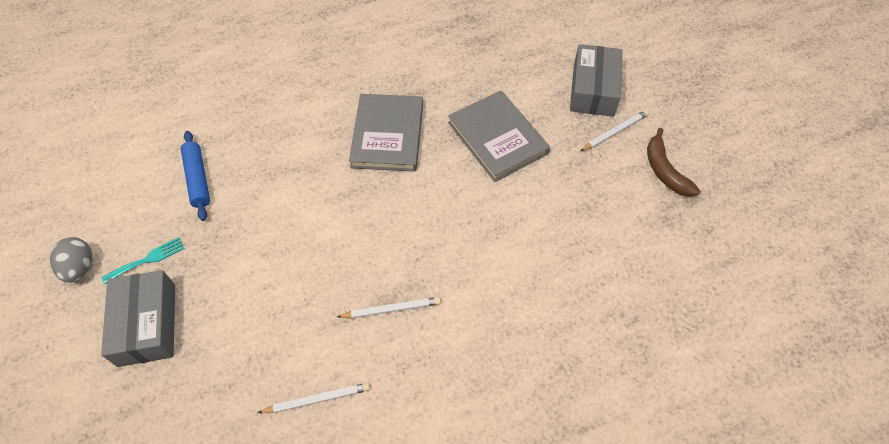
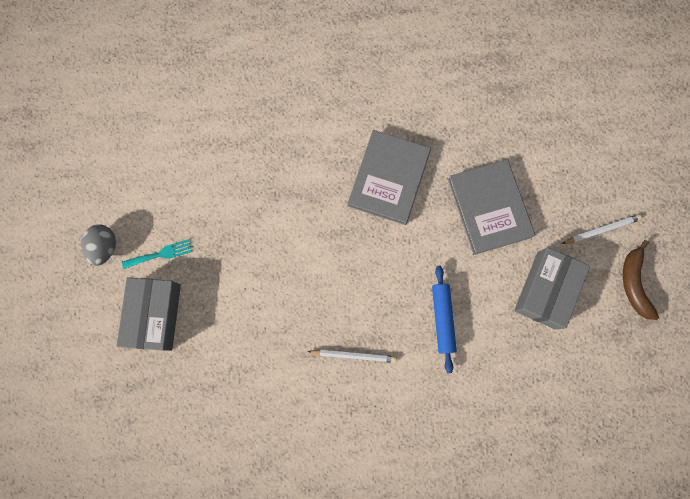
camera: 15 degrees right, 20 degrees up
blue rolling pin [181,131,210,221] -> blue rolling pin moved to [432,266,457,373]
white pencil [258,383,370,413] -> none
grey box [570,44,623,117] -> grey box moved to [514,247,590,330]

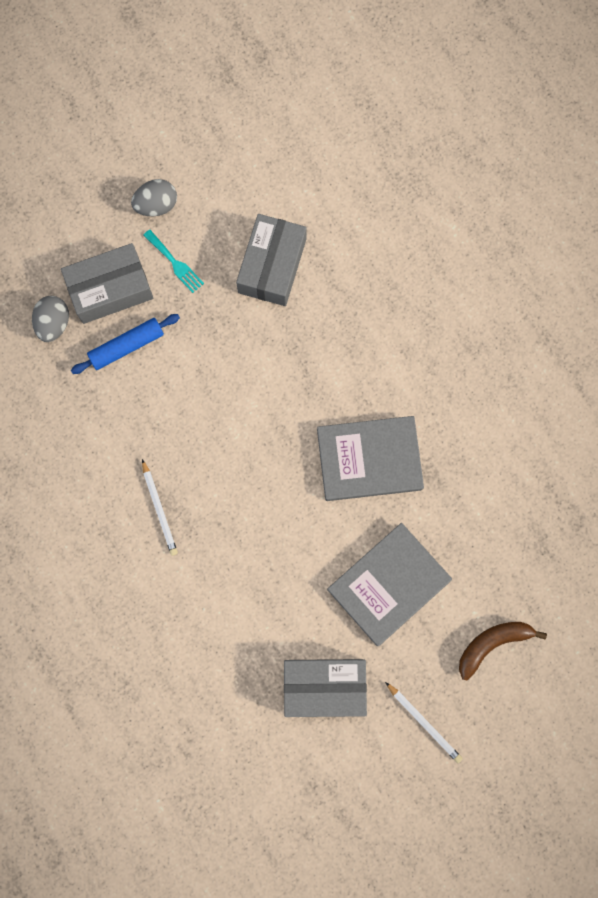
camera: 65 degrees right, 0 degrees up
blue rolling pin [432,266,457,373] -> blue rolling pin moved to [71,314,180,374]
brown banana [623,240,659,320] -> brown banana moved to [459,622,547,680]
none -> grey egg [32,296,69,342]
none -> grey box [236,214,307,306]

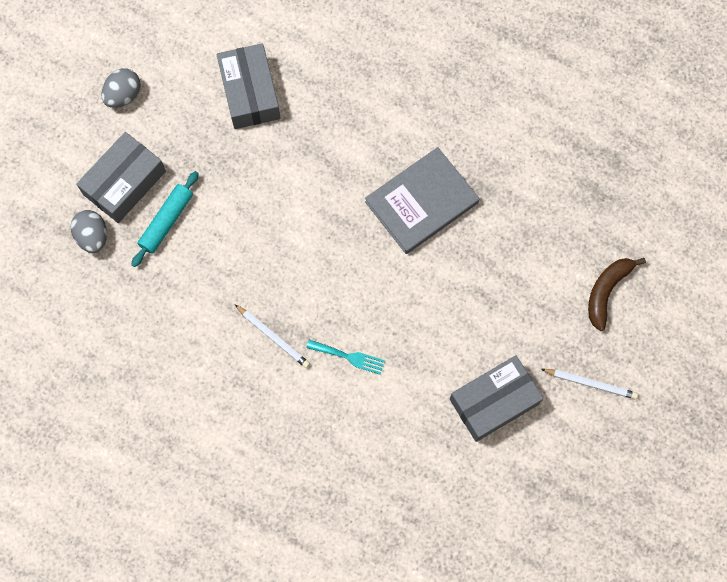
camera: 30 degrees left, 5 degrees down
blue rolling pin [71,314,180,374] -> turquoise rolling pin [131,171,199,267]
turquoise fork [143,230,204,293] -> turquoise fork moved to [306,340,385,375]
grey book [327,523,452,646] -> none

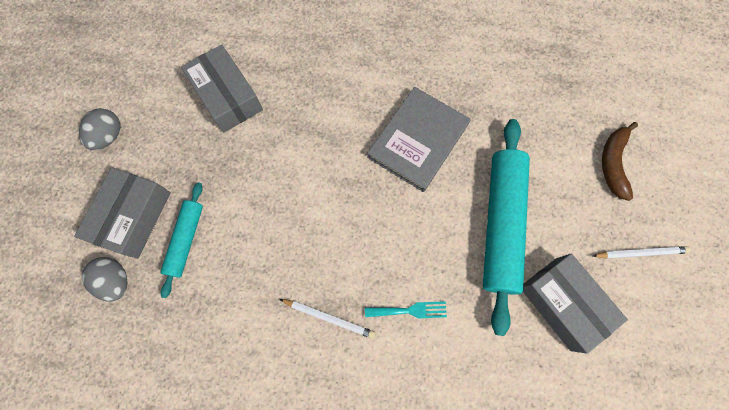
camera: 20 degrees left, 0 degrees up
grey box [450,355,544,442] -> grey box turned 75 degrees counterclockwise [523,253,628,354]
none -> turquoise rolling pin [483,119,530,336]

